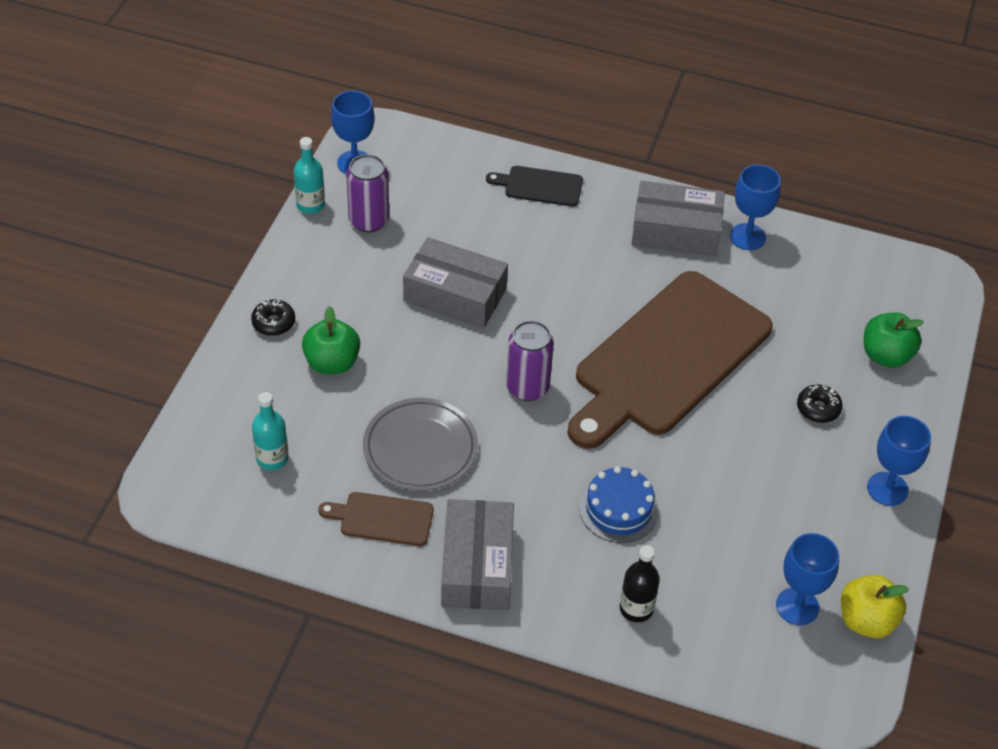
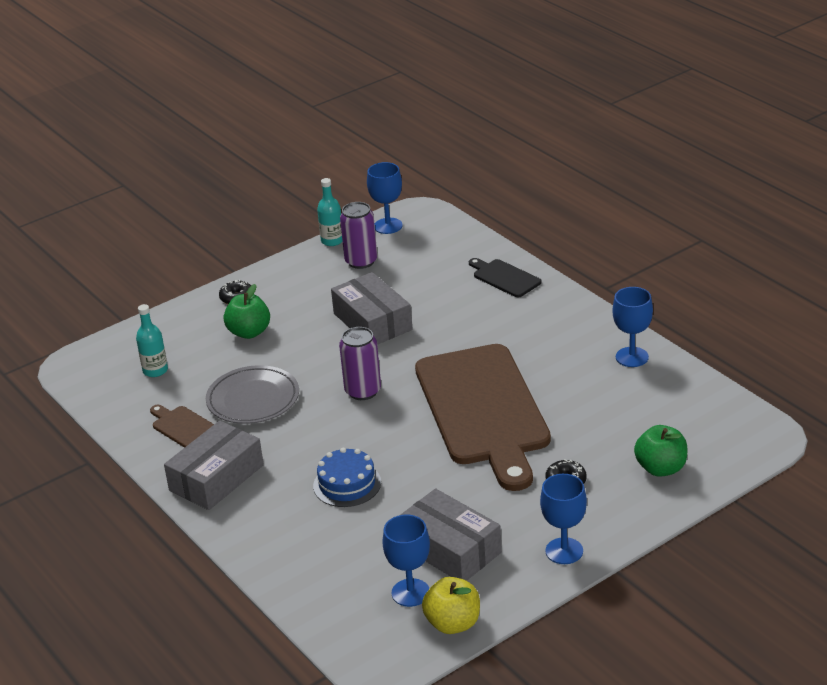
camera: 40 degrees right, 15 degrees down
brown cutting board [568,271,773,449] -> brown cutting board turned 90 degrees counterclockwise [415,344,551,491]
black bottle [620,545,660,622] -> none
grey box [632,181,725,256] -> grey box moved to [401,488,502,581]

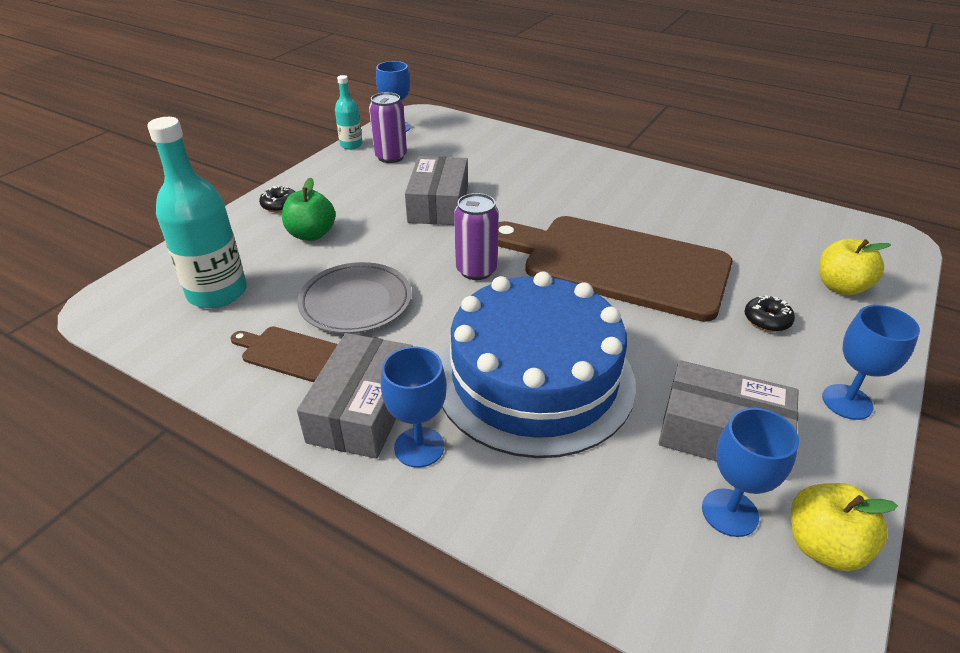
camera: 25 degrees left, 5 degrees up
turquoise bottle [136,304,168,377] -> turquoise bottle [147,117,247,308], size x1.90
blue cake [313,448,381,507] -> blue cake [440,271,636,458], size x2.29
grey box [331,272,413,345] -> grey box turned 60 degrees clockwise [405,156,468,225]
brown cutting board [415,344,551,491] -> brown cutting board turned 150 degrees clockwise [498,216,733,322]
black cutting board [469,258,541,297] -> none
blue goblet [612,287,653,367] -> blue goblet moved to [381,347,447,468]
green apple [634,425,687,477] -> yellow apple [819,239,891,296]

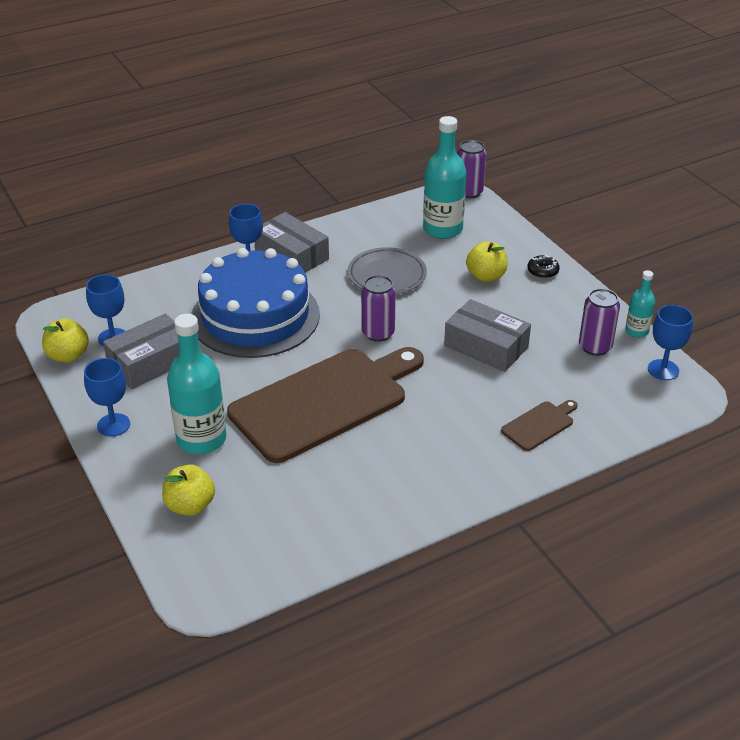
camera: 120 degrees right, 0 degrees up
brown cutting board [230,327,338,382] -> brown cutting board moved to [501,400,578,451]
green apple [282,177,336,241] -> yellow apple [466,241,508,282]
black donut [745,295,795,332] -> turquoise bottle [167,313,226,454]
none -> purple can [457,140,486,198]

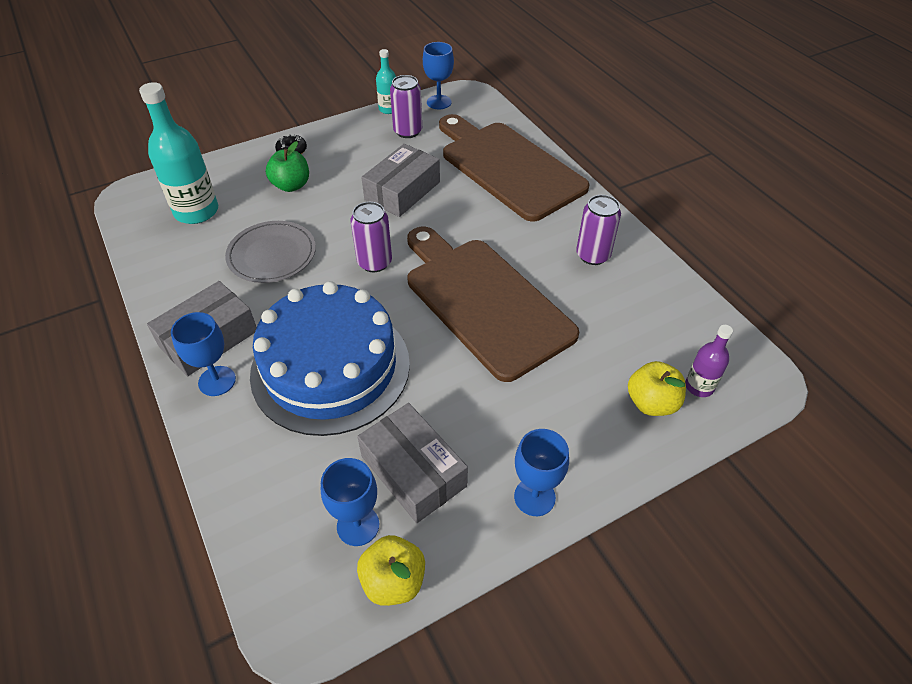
camera: 90 degrees left, 10 degrees up
turquoise bottle [167,313,226,454] -> none
purple can [457,140,486,198] -> purple can moved to [576,195,621,265]
yellow apple [466,241,508,282] -> green apple [266,141,309,192]
brown cutting board [501,400,578,451] -> brown cutting board [439,114,590,222], size x2.44
none -> purple bottle [685,325,733,397]

